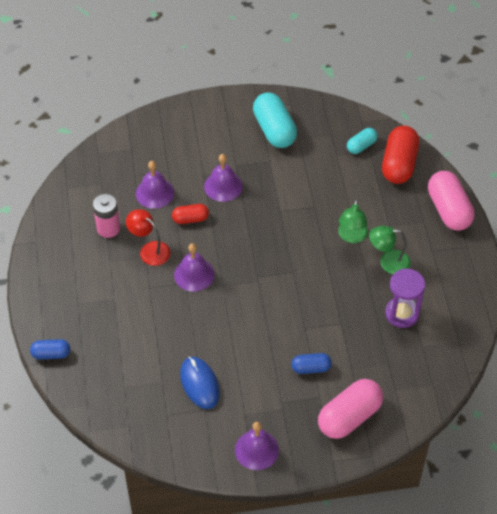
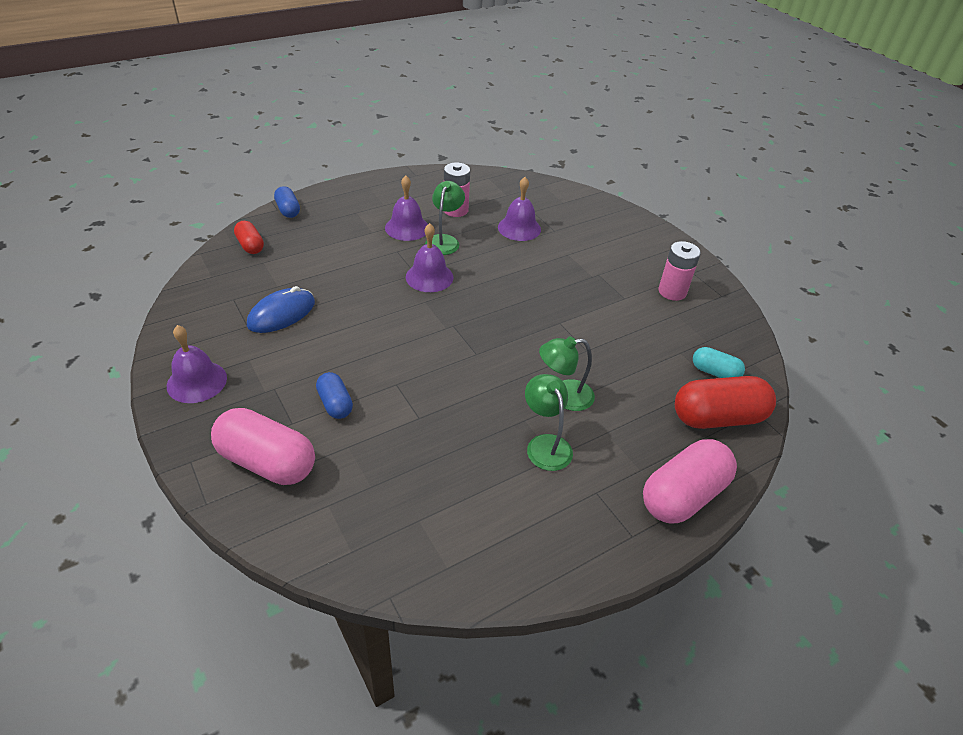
camera: 65 degrees right, 10 degrees down
red lamp [126,209,170,266] -> green lamp [425,181,465,255]
red capsule [172,204,209,224] -> red capsule moved to [234,221,264,254]
purple bell [204,154,243,202] -> purple bell moved to [385,176,428,241]
turquoise capsule [253,93,297,148] -> pink battery [658,241,701,301]
purple hourglass [385,268,425,328] -> none

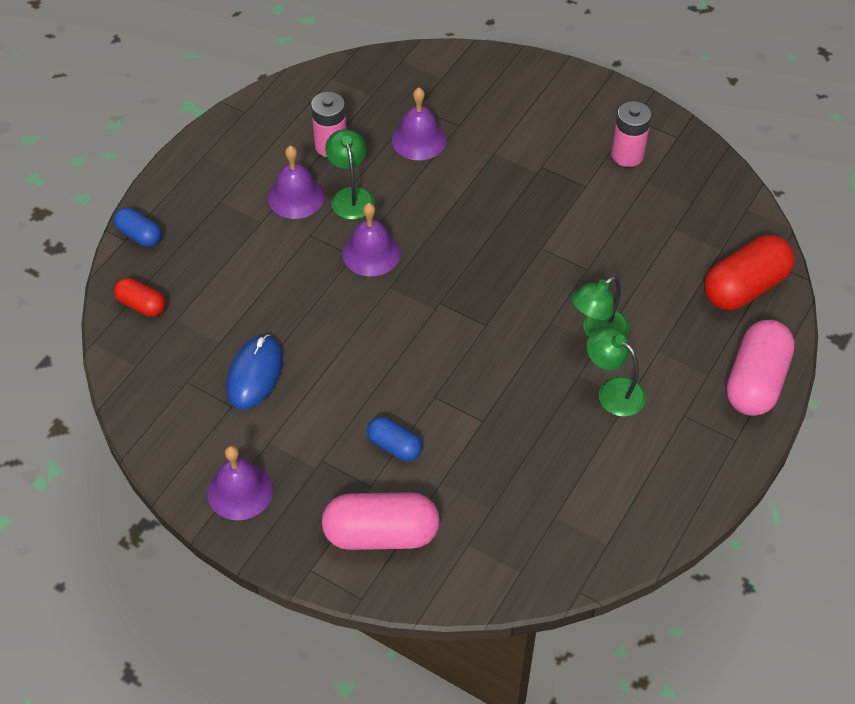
camera: 25 degrees left, 10 degrees up
turquoise capsule [693,347,745,378] -> none

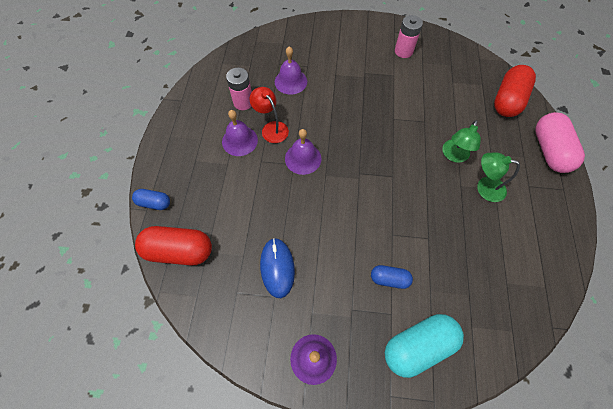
camera: 25 degrees left, 10 degrees up
red capsule [114,278,166,317] -> red capsule [135,226,212,266], size x1.84
pink capsule [322,492,440,550] -> turquoise capsule [385,314,464,378]
green lamp [325,129,374,220] -> red lamp [250,87,289,143]

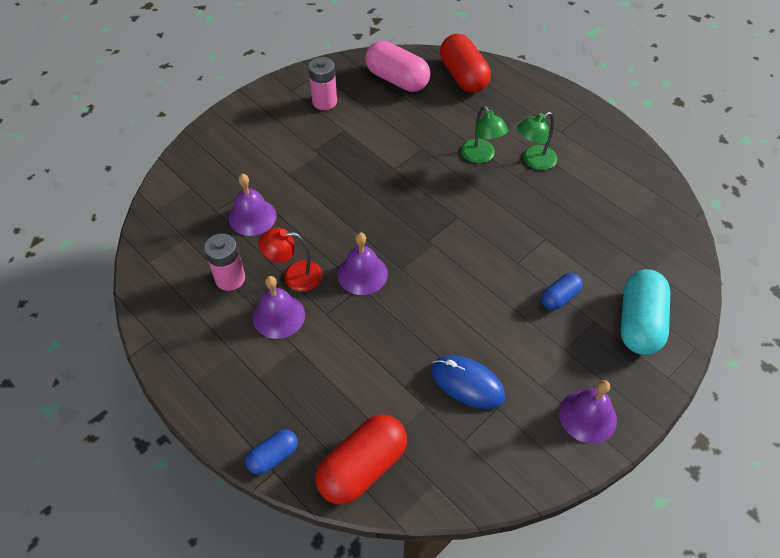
camera: 50 degrees left, 10 degrees down
pink capsule [535,112,585,173] -> pink capsule moved to [365,41,430,92]

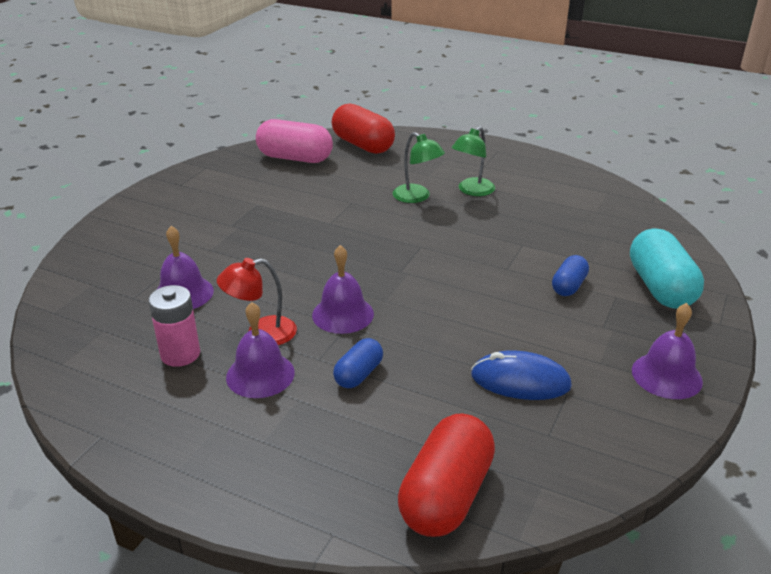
camera: 20 degrees left, 20 degrees down
blue capsule [245,429,298,475] -> blue capsule moved to [333,338,383,388]
pink battery [308,57,337,110] -> none

